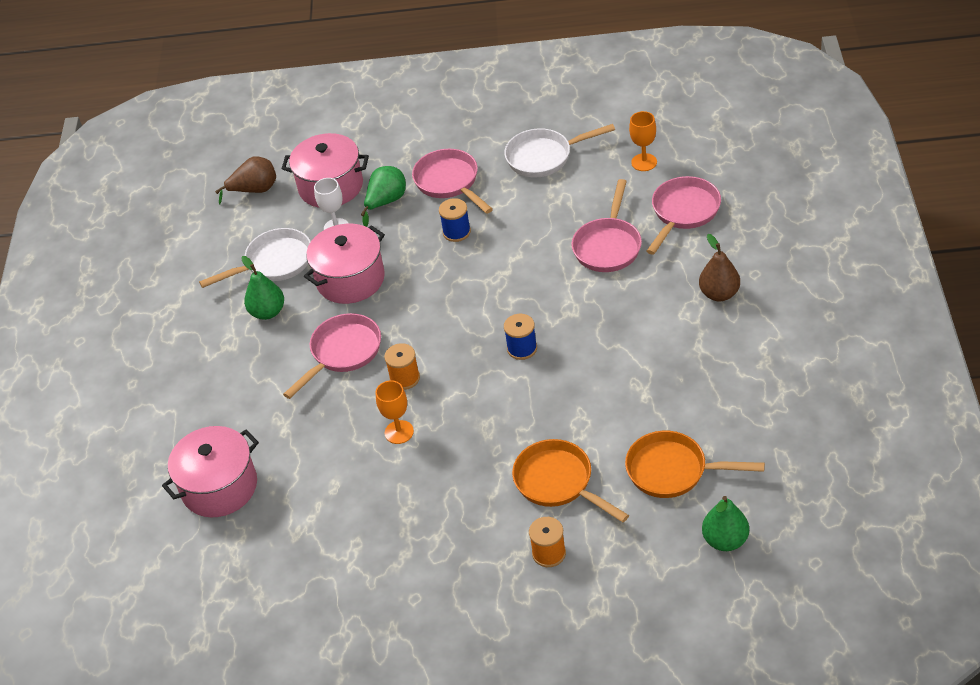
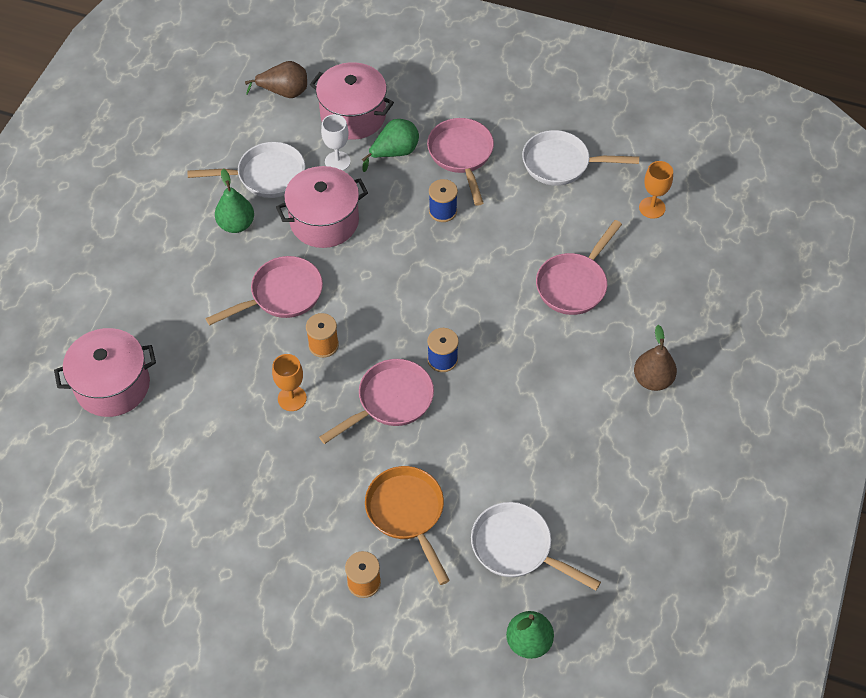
camera: 15 degrees right, 10 degrees up
orange pan [625,431,765,498] -> white pan [471,502,601,590]
pink pan [646,176,721,255] -> pink pan moved to [319,359,434,444]

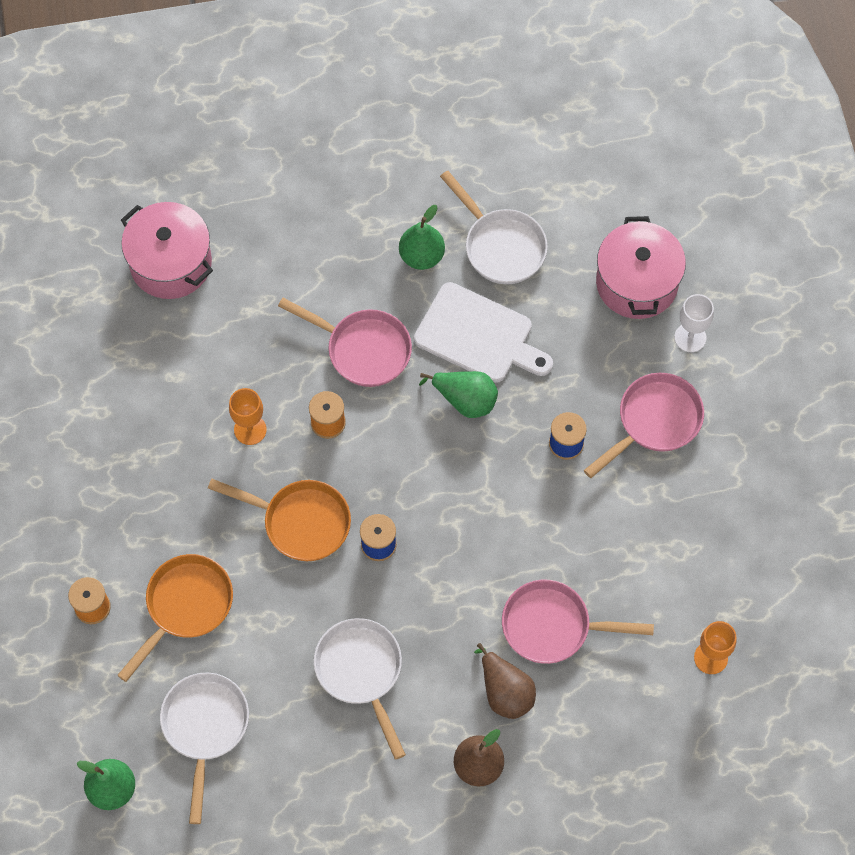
camera: 60 degrees right, 10 degrees up
brown pear [245,61,307,98] -> brown pear moved to [474,643,536,719]
pink pot [276,166,368,248] -> white cutting board [414,282,553,383]
pink pan [319,359,434,444] -> orange pan [208,479,351,561]
white goblet [321,114,351,171] -> white goblet moved to [674,294,714,352]
green pear [362,119,419,172] -> green pear moved to [419,371,498,418]
white pan [522,130,639,186] -> white pan moved to [314,618,406,760]

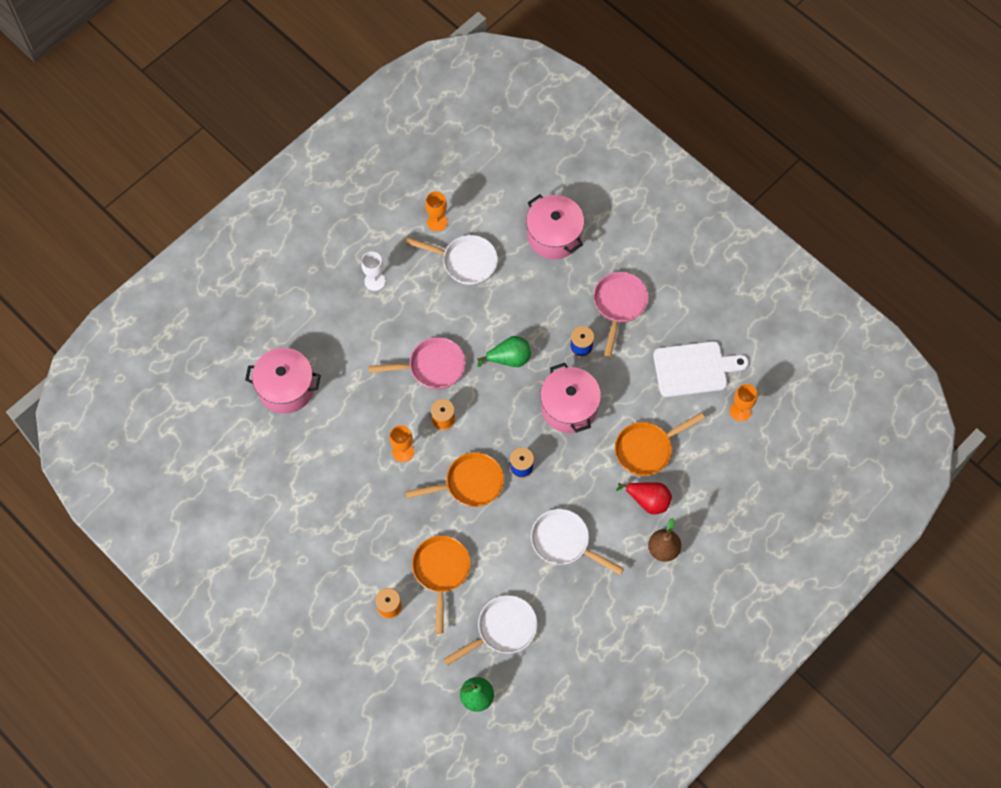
camera: 35 degrees left, 0 degrees up
white pan [160,673,249,824] -> white pan turned 90 degrees clockwise [444,595,538,665]
green pear [399,205,445,270] -> none
white cutting board [414,282,553,383] -> white cutting board moved to [653,341,749,397]
brown pear [474,643,536,719] -> red pear [616,482,672,514]
pink pan [502,580,654,664] -> orange pan [615,412,705,476]
white goblet [674,294,714,352] -> white goblet moved to [361,252,386,291]
none -> orange goblet [425,191,448,231]
none -> pink pot [540,363,601,433]

